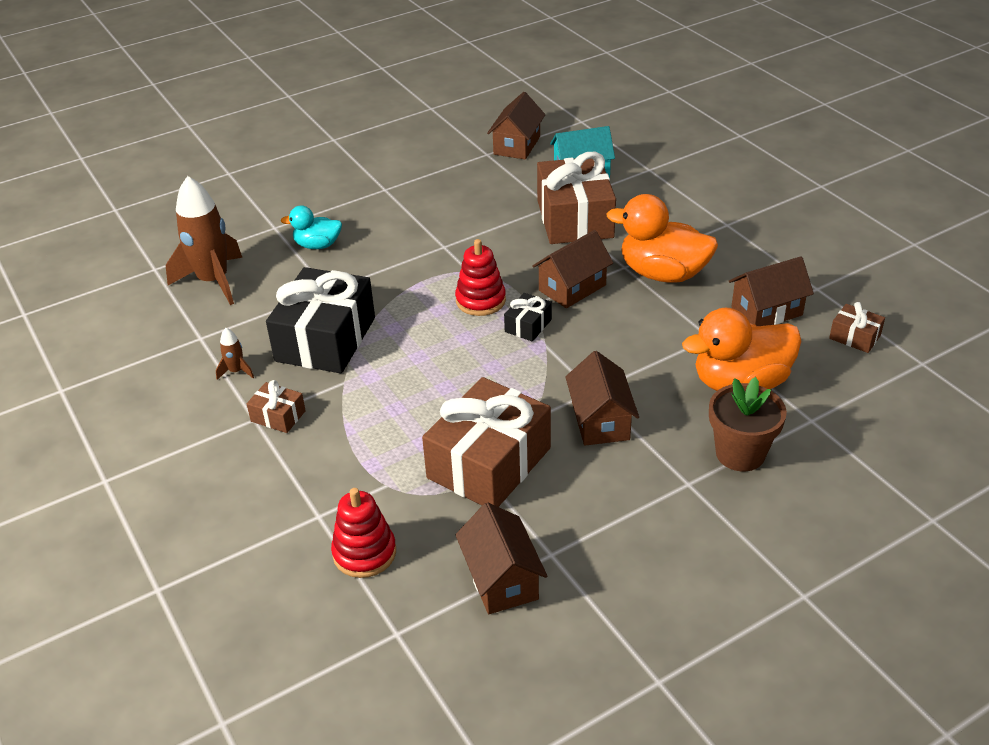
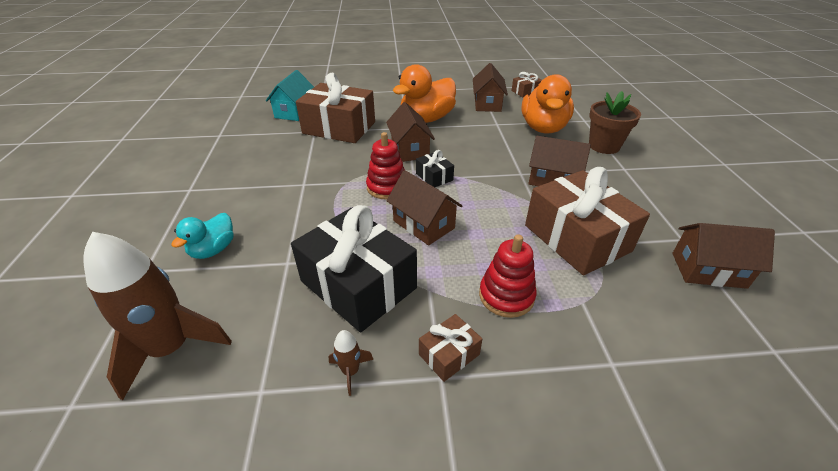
camera: 65 degrees left, 0 degrees up
red stacking toy [331,488,396,578] -> red stacking toy moved to [479,234,537,318]
brown house [487,92,545,159] -> brown house moved to [386,170,462,245]

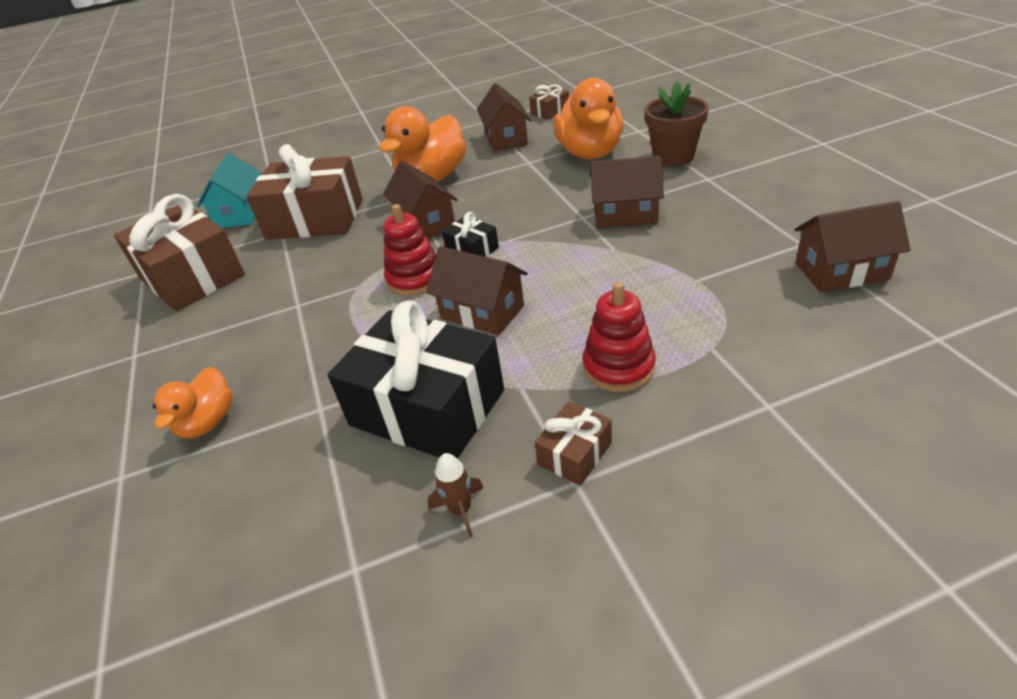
camera: 10 degrees left, 0 degrees up
brown rocket [84,232,232,400] -> none
turquoise duck [171,213,233,259] -> orange duck [153,367,233,438]
brown gift [525,167,650,276] -> brown gift moved to [114,194,245,311]

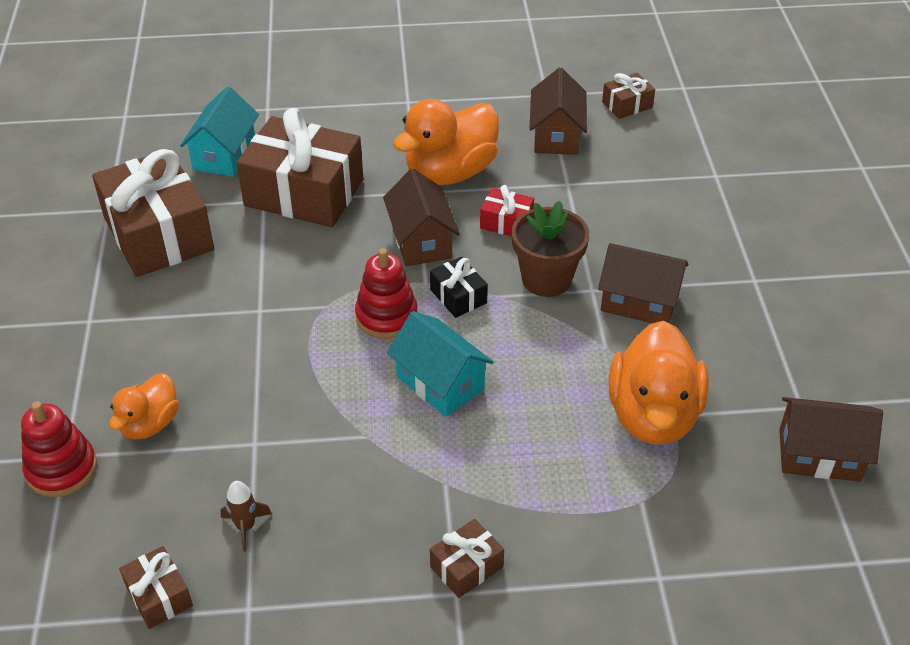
camera: 10 degrees right, 5 degrees up
black gift [328,301,504,459] -> none
brown house [426,246,528,336] -> turquoise house [387,311,494,417]
brown rocket [427,453,483,538] -> brown rocket moved to [221,481,272,552]
orange duck [553,78,623,159] -> orange duck moved to [609,321,709,445]
red stacking toy [583,282,656,392] -> red stacking toy moved to [21,401,97,497]
brown flower pot [645,81,709,166] -> brown flower pot moved to [512,201,589,297]
none -> brown gift [119,546,193,629]
none -> red gift [480,185,534,237]

